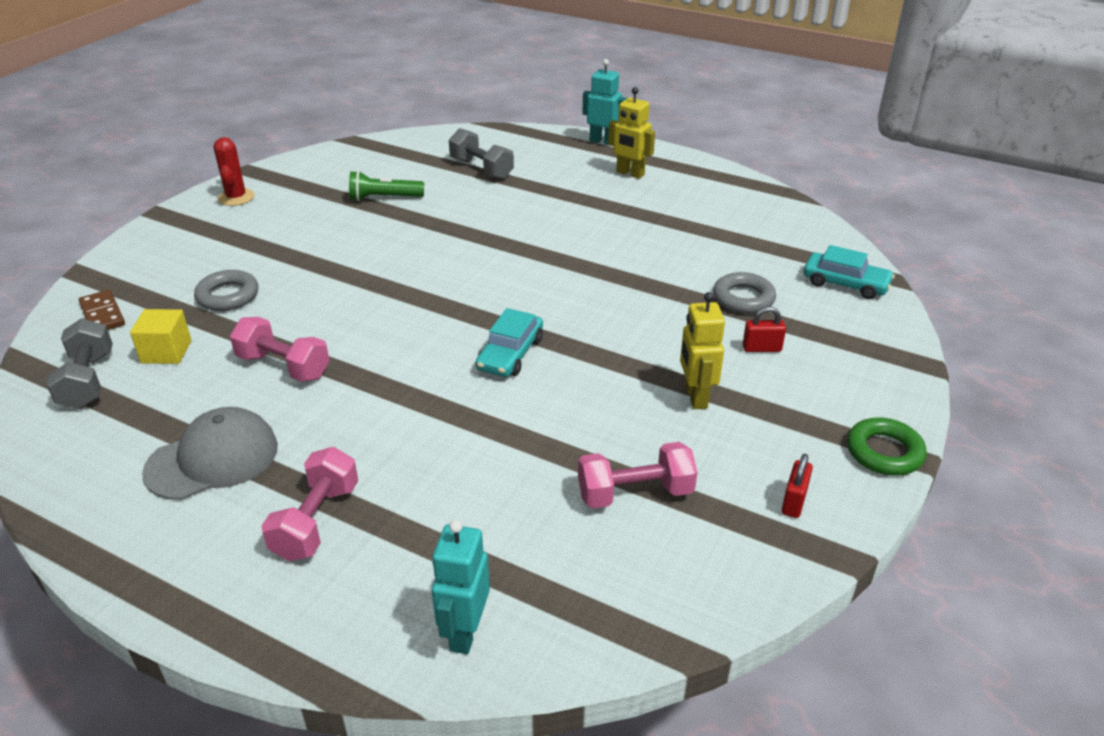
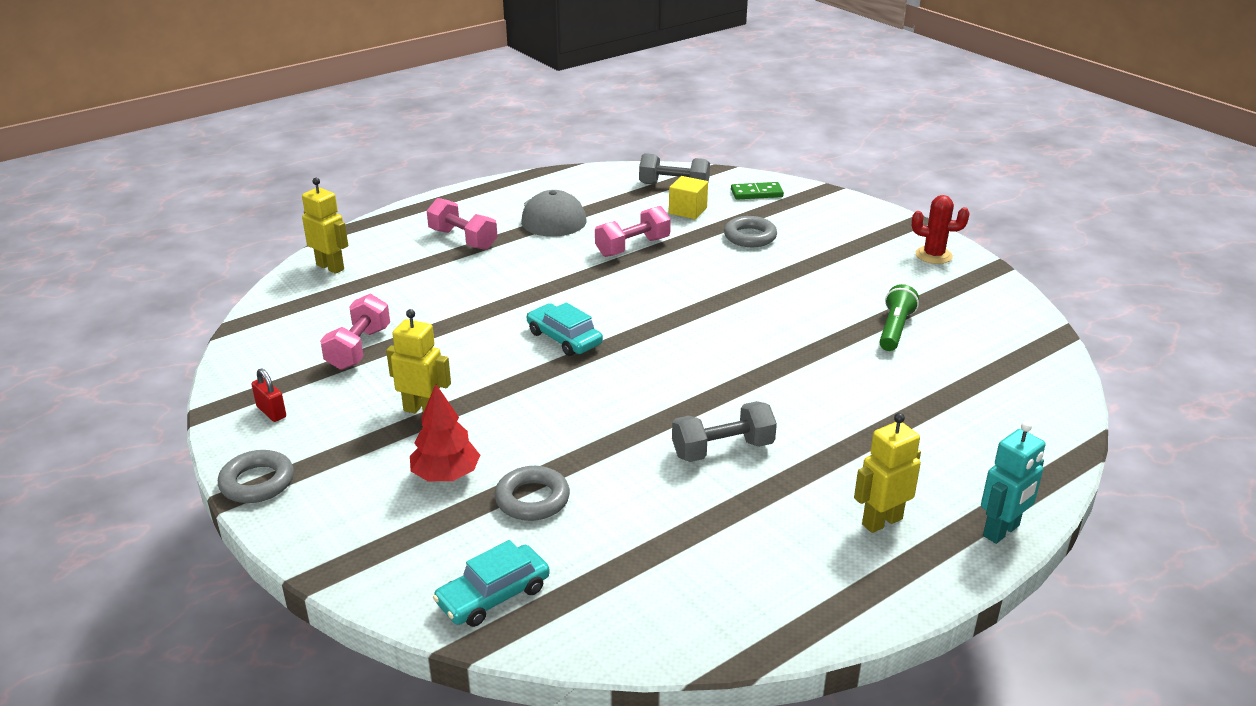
camera: 115 degrees right, 5 degrees down
brown domino [79,290,125,330] -> green domino [731,182,784,200]
turquoise robot [432,520,490,654] -> yellow robot [302,178,348,274]
grey dumbbell [449,128,514,180] -> grey dumbbell moved to [672,401,777,462]
red padlock [743,306,786,352] -> red tree [410,384,480,481]
green ring [847,417,927,476] -> grey ring [218,450,294,503]

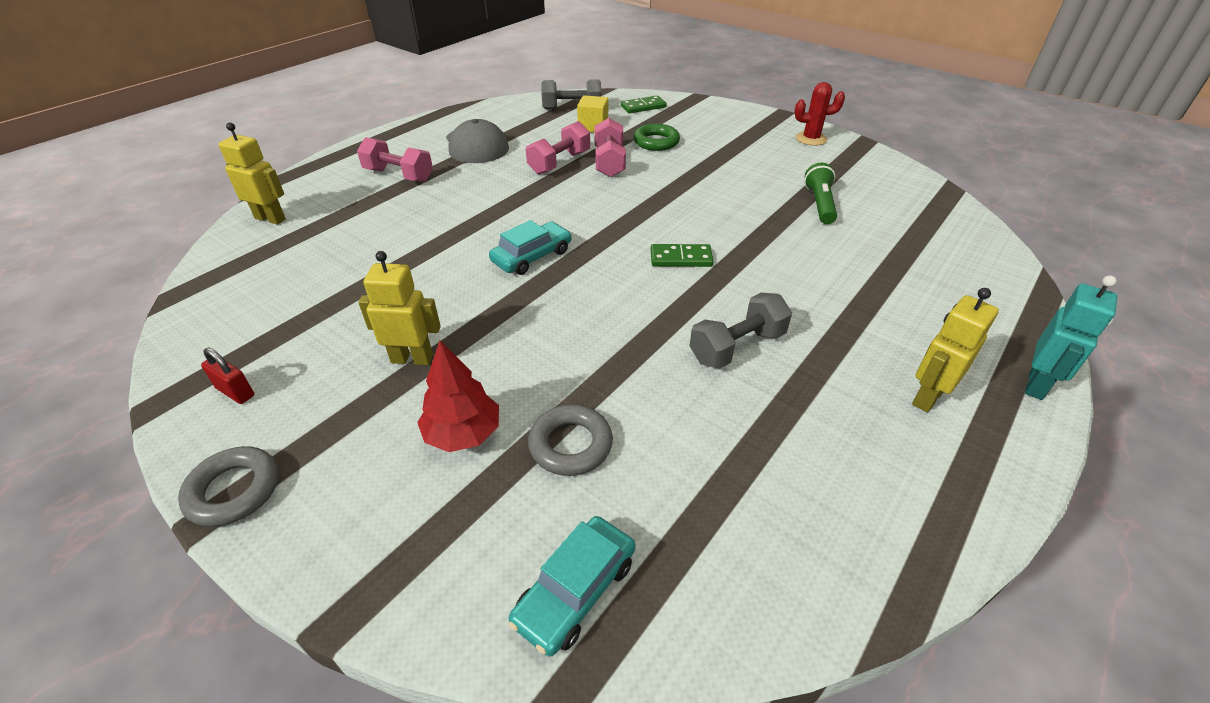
camera: 15 degrees left, 10 degrees up
pink dumbbell [320,294,390,370] -> pink dumbbell moved to [595,118,626,177]
turquoise car [527,302,603,356] -> turquoise car turned 105 degrees clockwise [489,220,572,275]
grey ring [724,216,777,247] -> green ring [633,124,680,151]
none -> green domino [651,244,714,267]

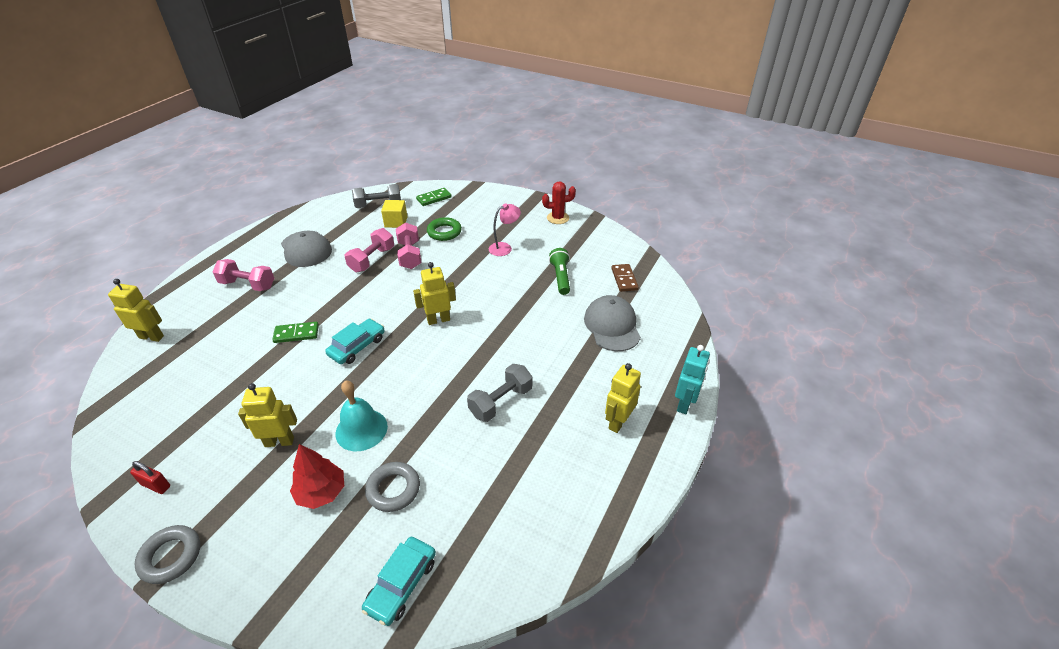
camera: 10 degrees left, 0 degrees up
green domino [651,244,714,267] -> green domino moved to [272,322,319,343]
none -> turquoise bell [336,380,388,451]
none -> yellow robot [413,262,456,325]
none -> pink lamp [489,204,521,256]
none -> grey cap [584,295,641,351]
none -> brown domino [611,264,639,292]

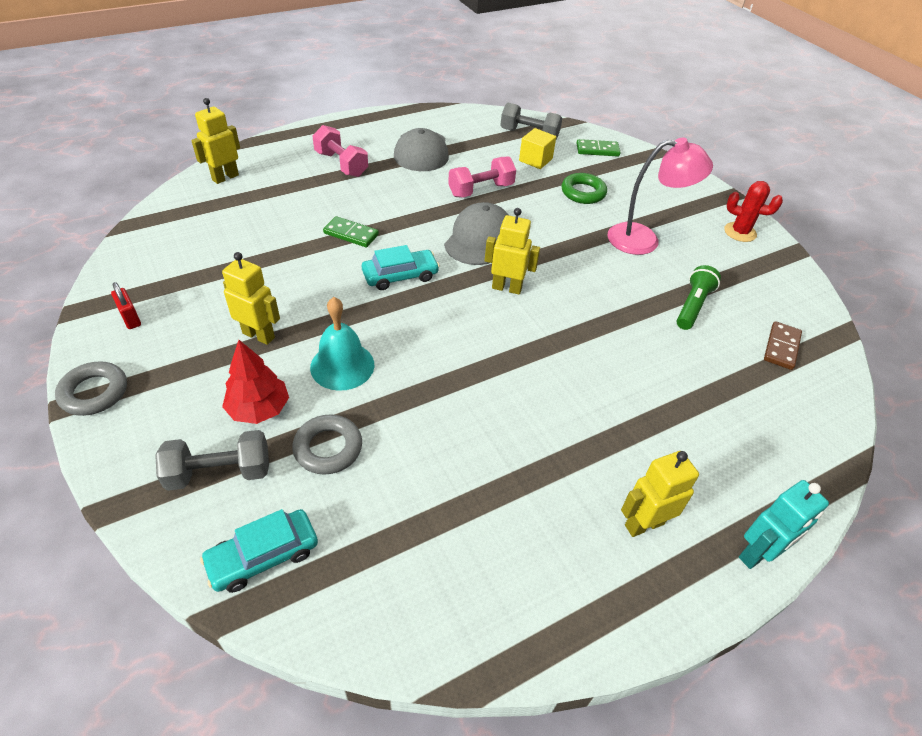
camera: 30 degrees right, 5 degrees up
yellow robot [108,279,164,342] -> yellow robot turned 90 degrees counterclockwise [191,98,240,184]
pink dumbbell [396,222,422,269] -> none
grey dumbbell [467,364,532,422] -> grey dumbbell moved to [155,430,269,491]
pink lamp [489,204,521,256] -> pink lamp [608,138,713,255], size x1.61
grey cap [584,295,641,351] -> grey cap moved to [444,202,508,265]

